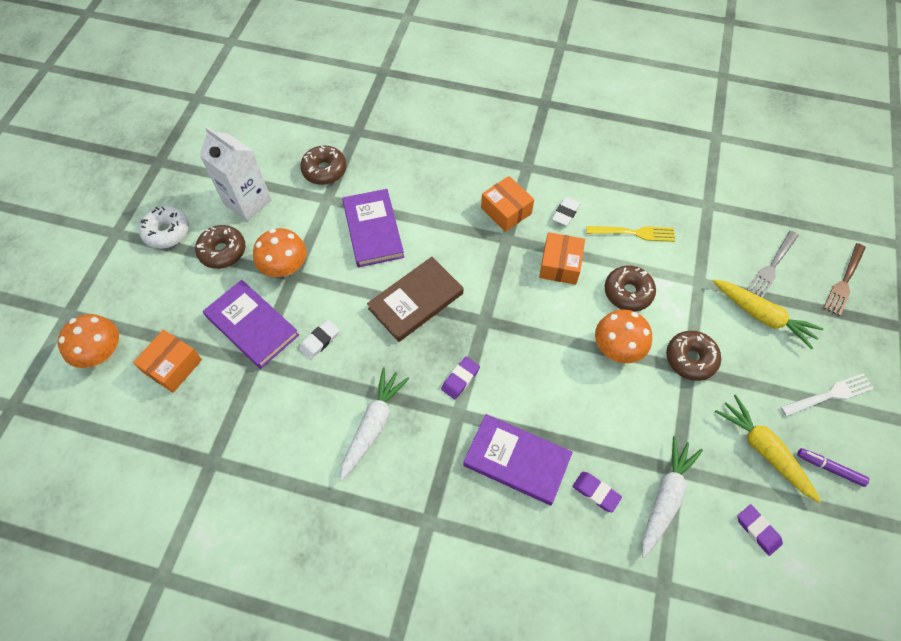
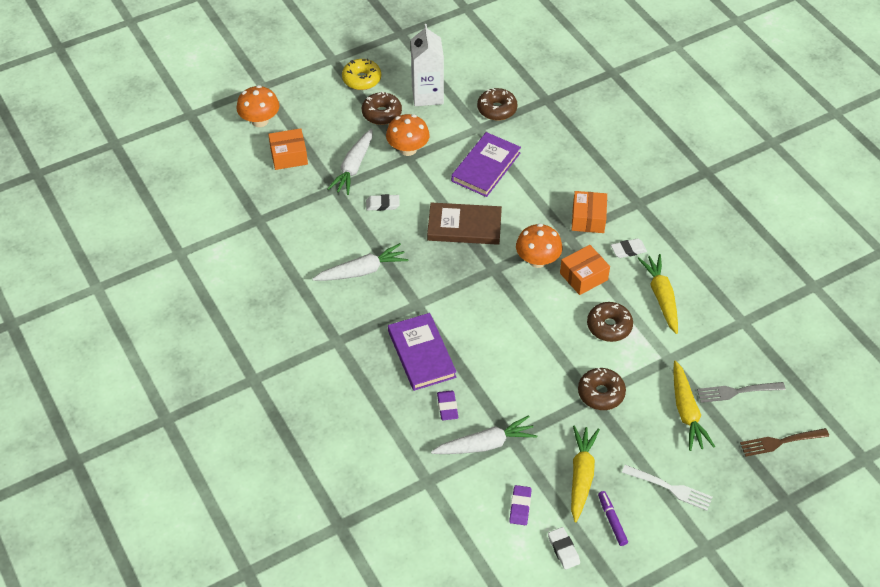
camera: 45 degrees right, 10 degrees down
white donut [139,206,189,249] -> yellow donut [342,58,381,90]
purple book [203,280,299,369] -> white carrot [327,129,373,195]
purple eraser [441,357,480,399] -> none
yellow fork [586,226,675,242] -> yellow carrot [637,254,678,334]
orange mushroom [595,309,652,363] -> orange mushroom moved to [516,224,562,268]
none -> white eraser [548,527,580,570]

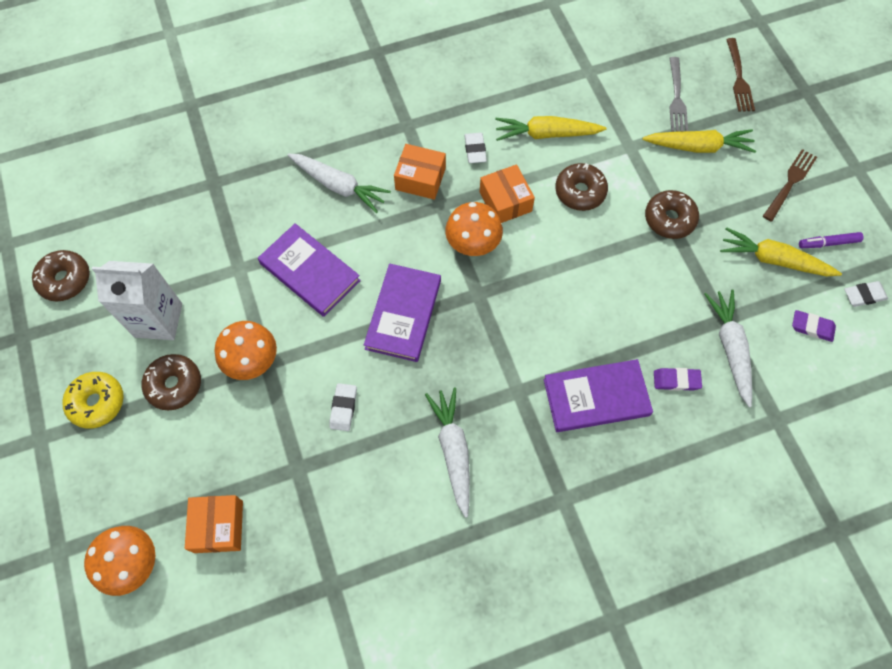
camera: 80 degrees left, 15 degrees up
white carrot [327,129,373,195] -> white carrot moved to [288,154,391,213]
brown book [427,203,502,245] -> purple book [364,264,441,362]
brown donut [477,88,518,120] -> brown donut moved to [32,250,90,302]
white fork [622,465,713,511] -> brown fork [763,149,817,221]

